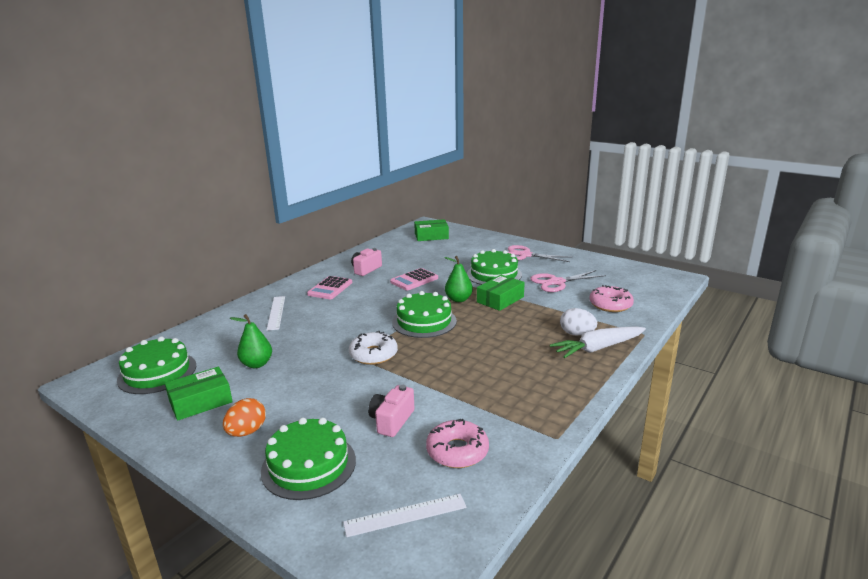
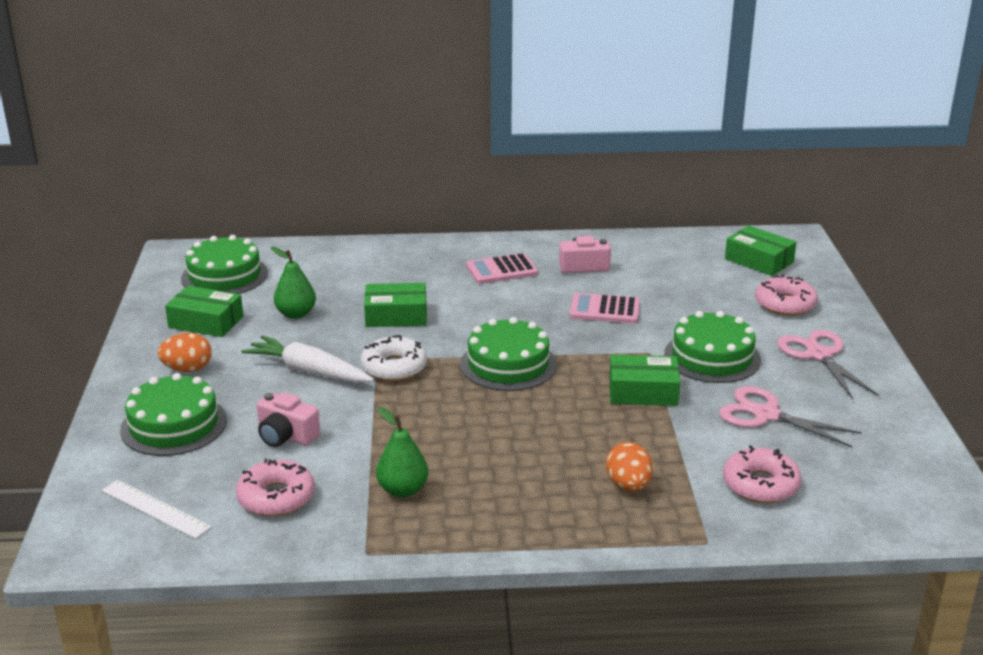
camera: 50 degrees right, 5 degrees up
white ruler [267,296,285,331] -> none
pink camera [368,385,414,437] -> pink camera turned 135 degrees counterclockwise [257,392,320,447]
green pear [444,256,473,302] -> green pear moved to [376,407,428,497]
white carrot [550,326,646,358] -> white carrot moved to [241,335,374,383]
white egg [560,308,597,336] -> orange egg [606,442,653,492]
none -> green box [364,283,427,327]
none -> pink donut [755,275,818,316]

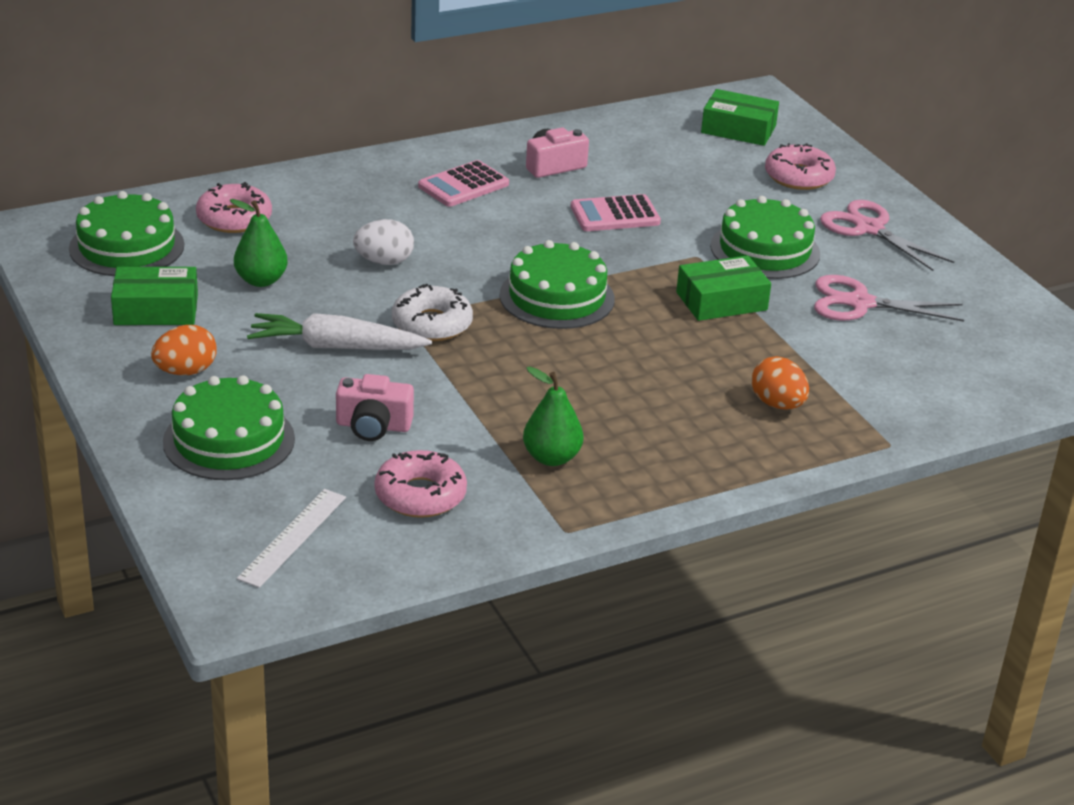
camera: 25 degrees left, 5 degrees up
white ruler [102,480,212,539] -> white ruler turned 75 degrees counterclockwise [237,489,346,588]
green box [364,283,427,327] -> white egg [353,219,414,265]
pink donut [723,445,801,503] -> pink donut moved to [196,182,272,233]

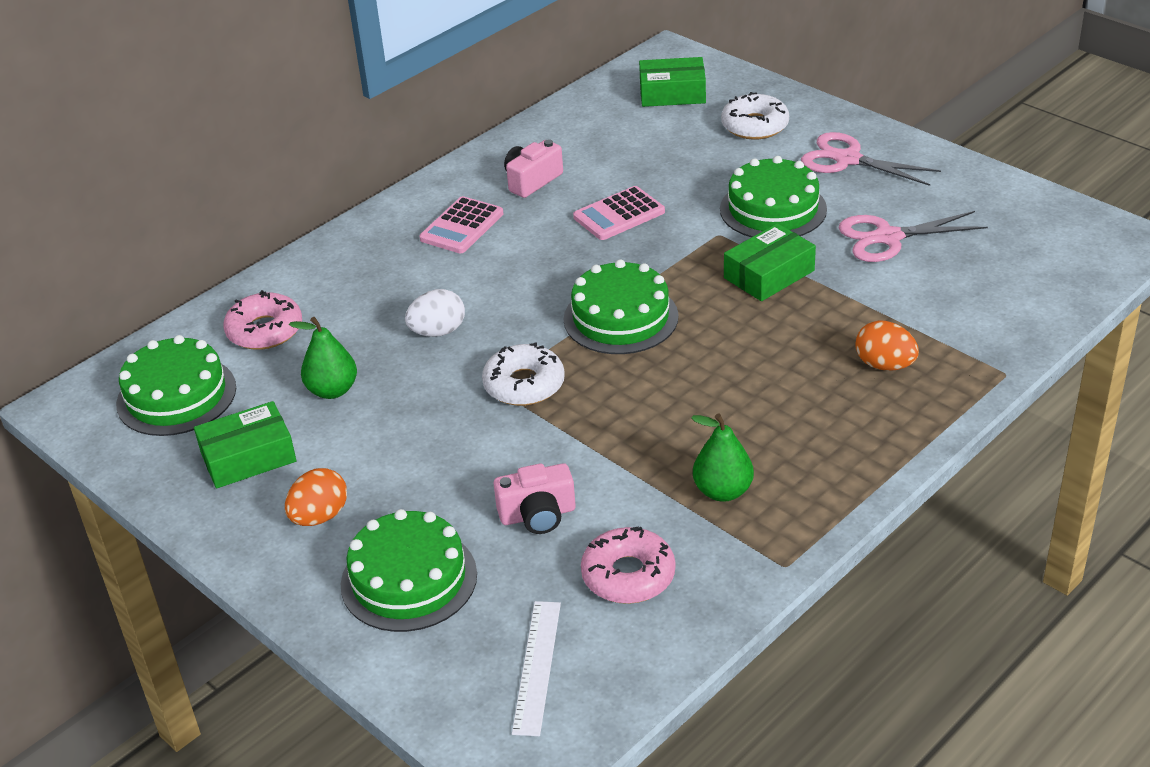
camera: 15 degrees left, 5 degrees up
white carrot [247,313,432,350] -> none
pink donut [765,143,836,190] -> white donut [721,92,789,140]

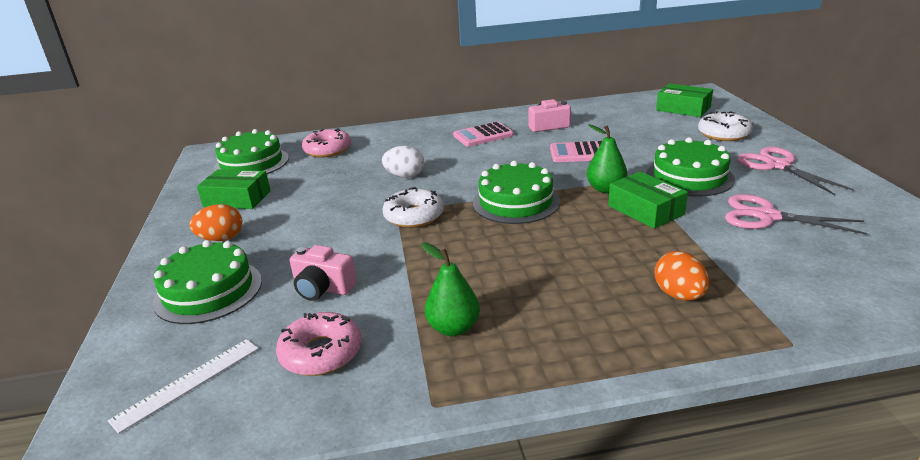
camera: 35 degrees right, 10 degrees down
green pear [289,317,357,399] -> green pear moved to [587,124,627,193]
green box [724,223,816,301] -> green box turned 60 degrees clockwise [608,171,688,229]

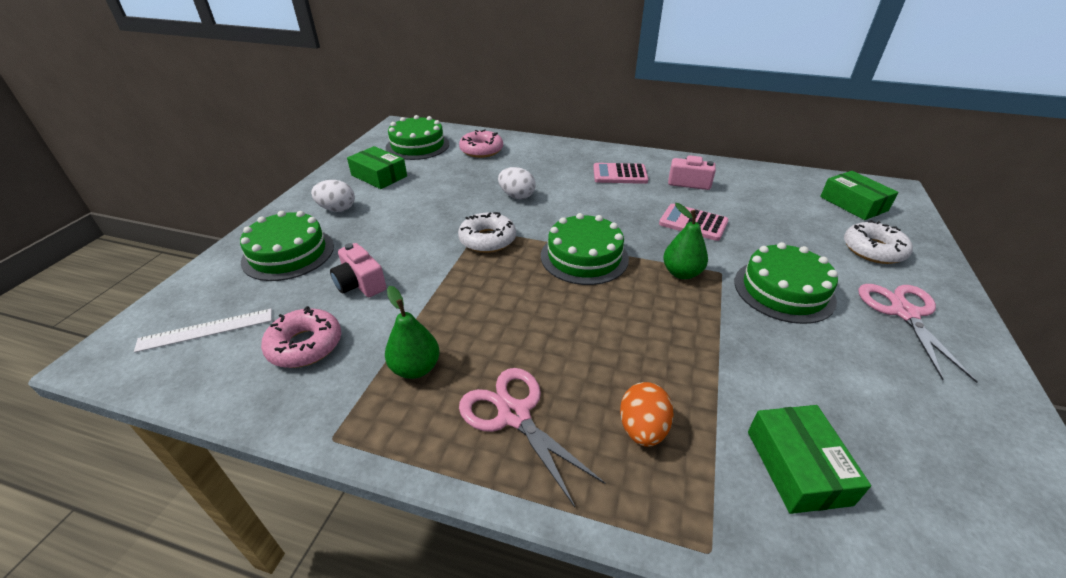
camera: 25 degrees right, 10 degrees up
orange egg [189,204,242,241] -> white egg [311,180,355,212]
green box [608,171,688,229] -> green box moved to [748,405,871,514]
pink scissors [725,194,867,235] -> pink scissors moved to [459,368,605,507]

